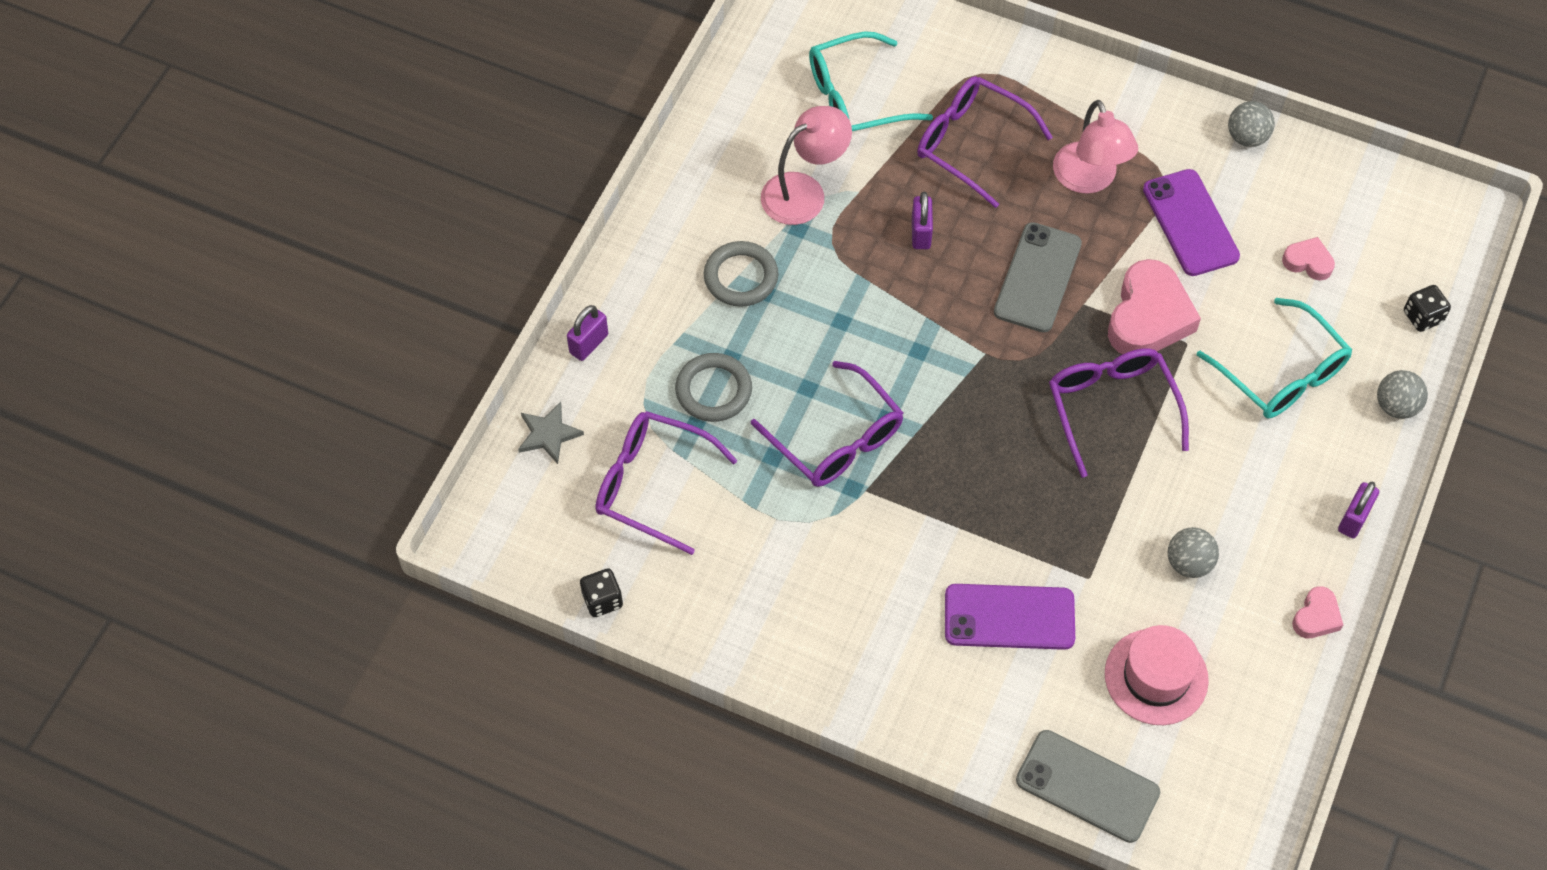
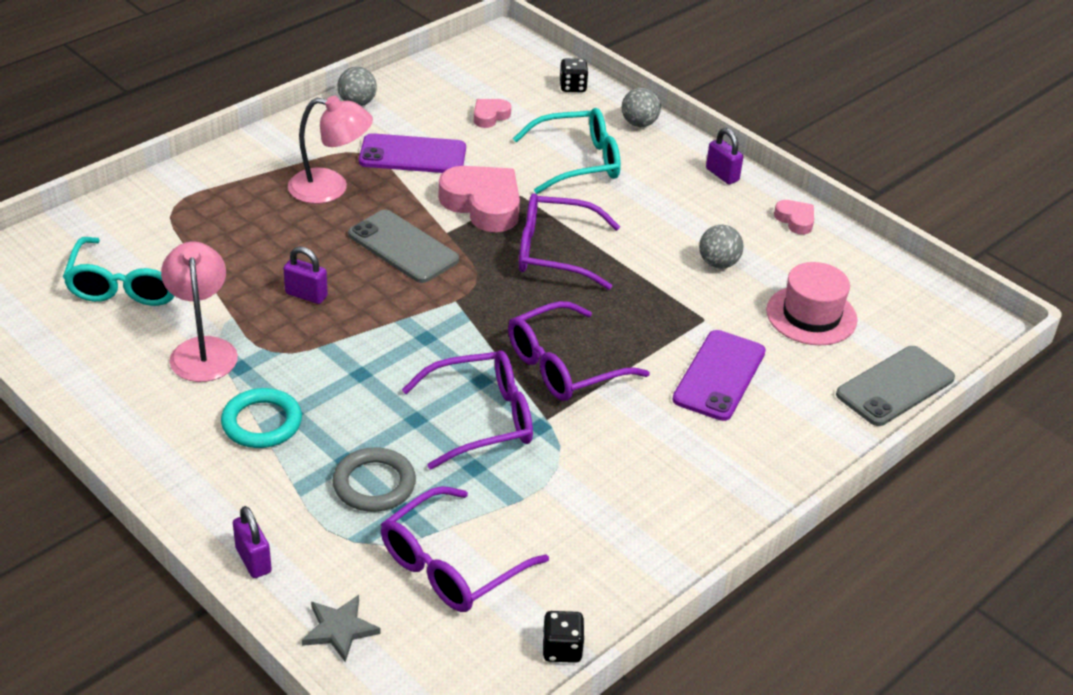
camera: 70 degrees left, 20 degrees down
grey ring [704,241,778,307] -> turquoise ring [221,388,302,448]
purple glasses [917,76,1053,208] -> purple glasses moved to [508,301,650,401]

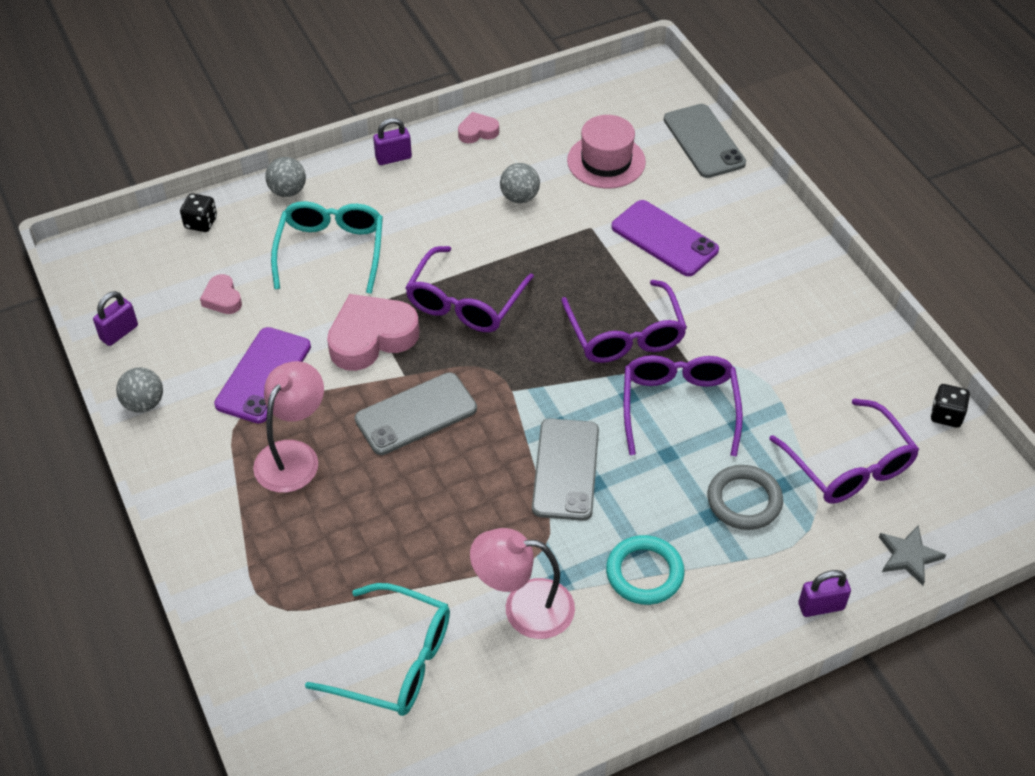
camera: 70 degrees left, 10 degrees up
purple padlock [283,247,328,304] -> purple padlock moved to [93,291,138,346]
none -> grey phone [532,418,599,521]

